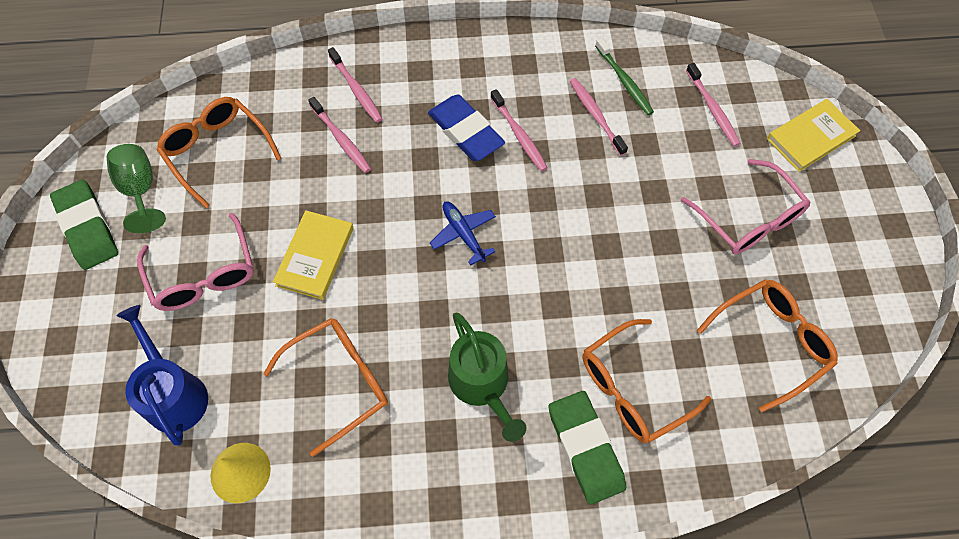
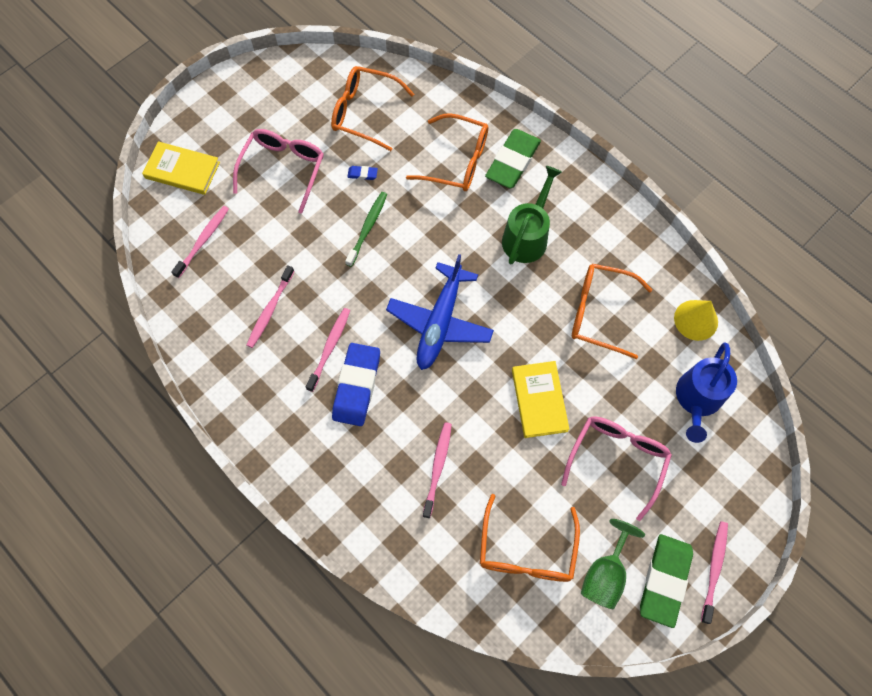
camera: 130 degrees left, 5 degrees up
yellow book [273,210,354,300] -> yellow book turned 75 degrees counterclockwise [512,361,570,438]
pink toothbrush [328,47,382,123] -> pink toothbrush moved to [701,521,728,624]
blue plane [430,202,496,266] -> blue plane [386,254,494,370], size x1.79
green toothbrush [595,38,654,115] -> green toothbrush moved to [345,192,387,267]
none -> blue eraser [347,166,378,180]

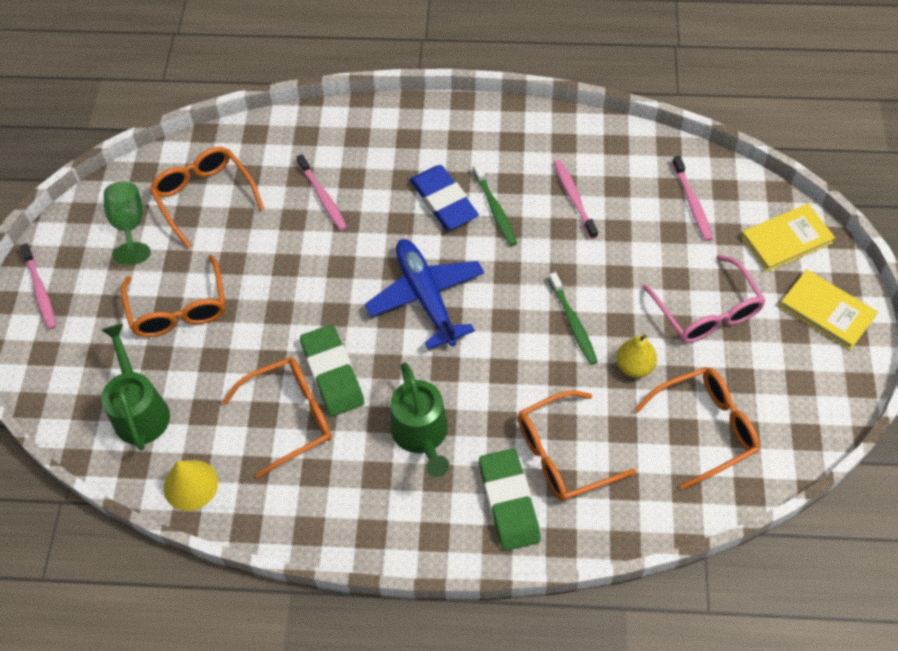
camera: 140 degrees right, 10 degrees down
pink toothbrush [306,308,350,392] -> green toothbrush [473,163,517,246]
blue eraser [347,166,378,180] -> yellow pear [616,335,657,378]
yellow book [512,361,570,438] -> yellow book moved to [779,270,878,350]
pink glasses [561,416,672,521] -> orange glasses [121,255,225,337]
green eraser [640,534,693,628] -> green eraser moved to [300,324,364,417]
blue watering can [676,342,737,443] -> green watering can [101,324,170,450]

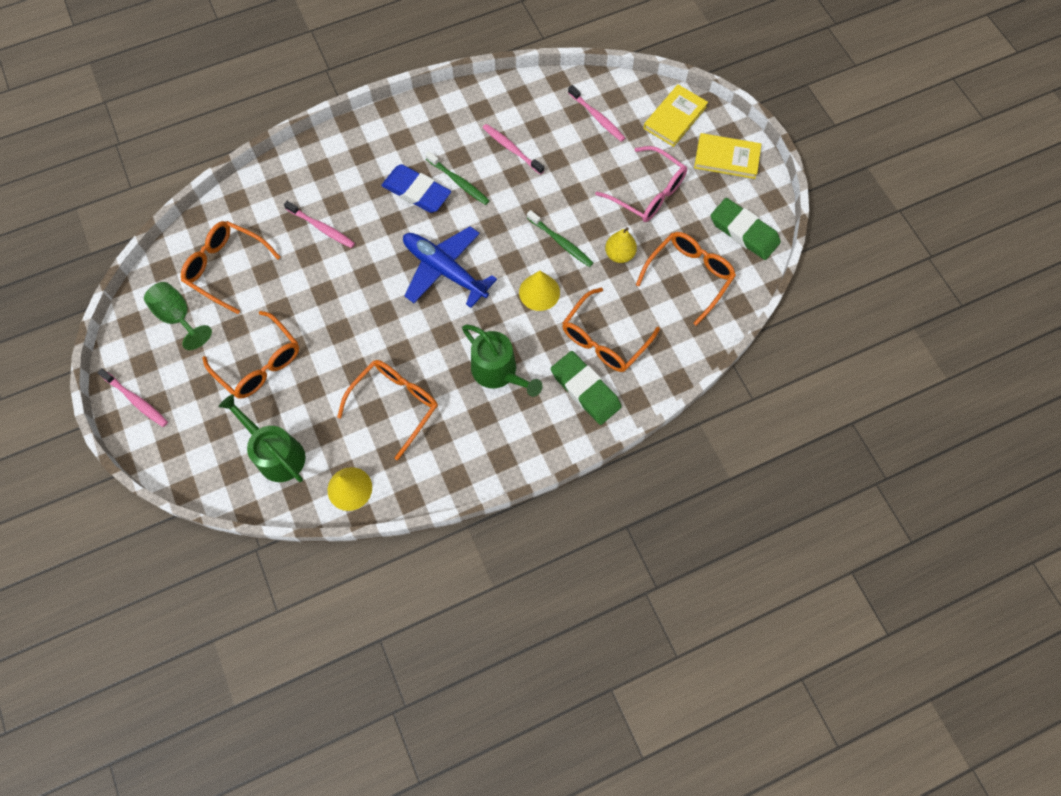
camera: 30 degrees left, 10 degrees up
green eraser [300,324,364,417] -> green eraser moved to [711,198,781,260]
none -> yellow cone [519,271,560,311]

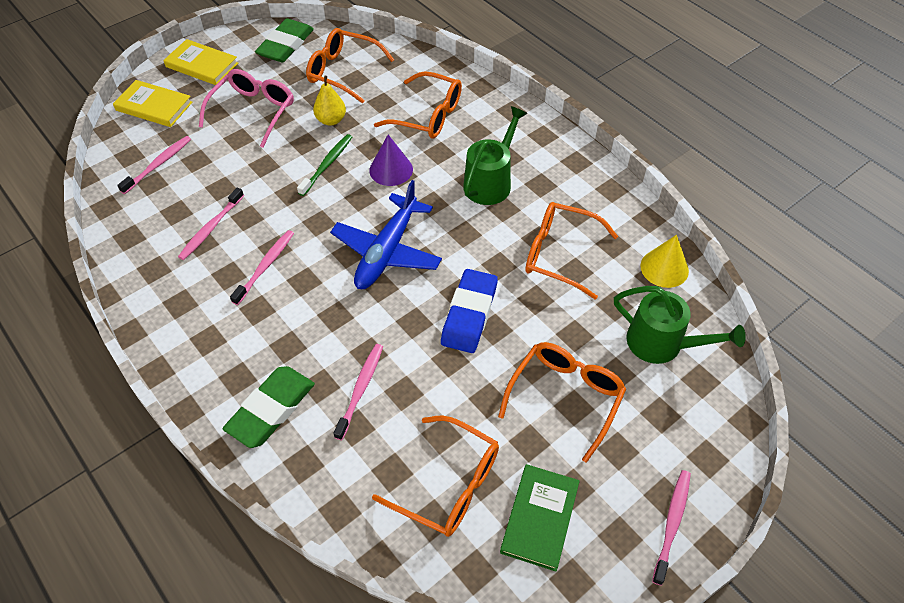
camera: 105 degrees left, 15 degrees down
green goblet [144,282,212,350] -> green book [500,464,580,572]
orange glasses [181,221,281,314] -> orange glasses turned 75 degrees counterclockwise [372,415,499,537]
green watering can [219,394,306,482] -> green watering can turned 90 degrees counterclockwise [614,286,746,364]
blue eraser [381,164,451,213] -> blue eraser moved to [441,269,498,353]
green toothbrush [425,151,489,205] -> pink toothbrush [230,230,294,305]
yellow cone [519,271,560,311] -> purple cone [369,135,413,186]
green eraser [551,351,622,425] -> green eraser moved to [222,366,315,448]
yellow book [694,133,761,179] -> yellow book turned 60 degrees counterclockwise [163,39,238,85]

